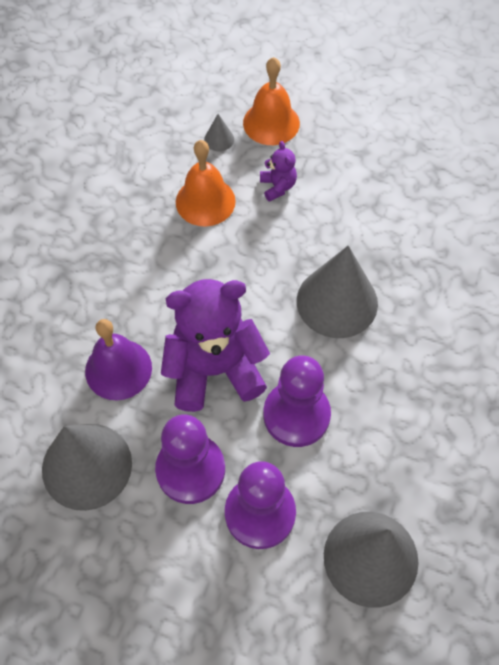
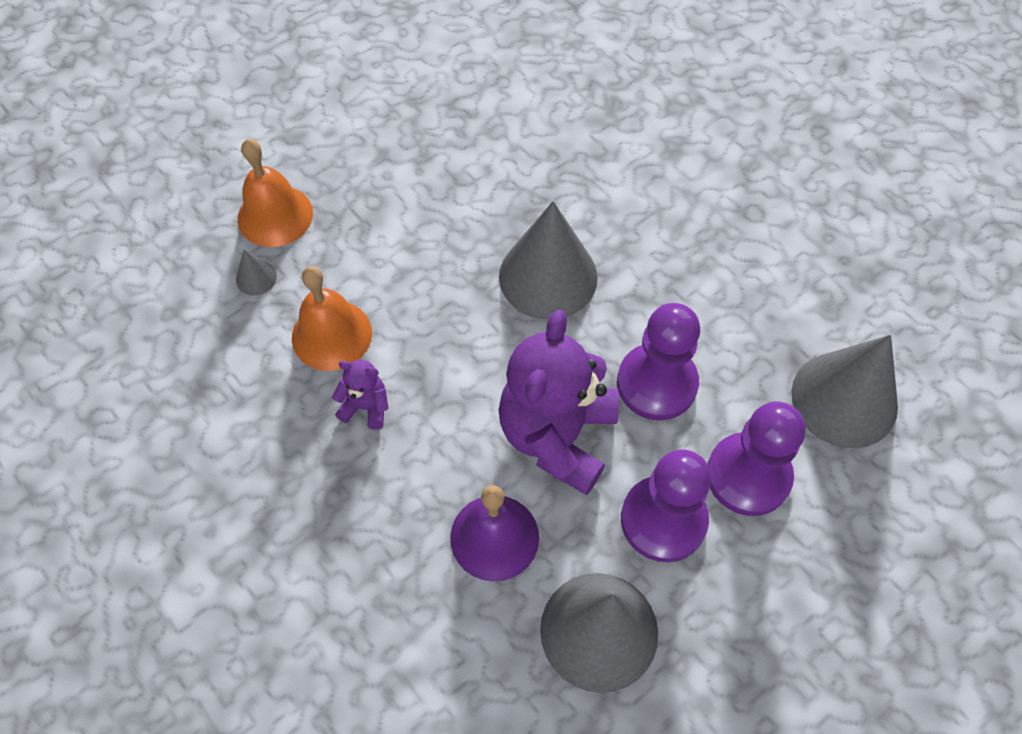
camera: 60 degrees left, 0 degrees up
purple teddy bear [260,141,297,202] -> purple teddy bear moved to [332,360,389,429]

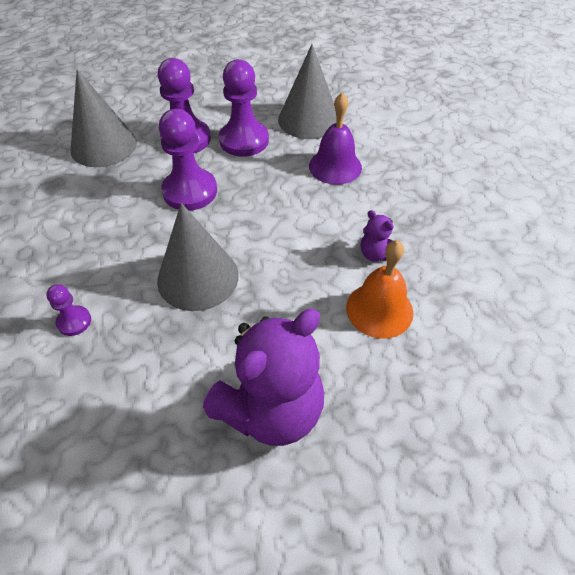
camera: 150 degrees left, 10 degrees down
grey cone [236,249,277,295] -> none
orange bell [238,139,313,247] -> none
purple teddy bear [498,310,619,495] -> purple teddy bear moved to [203,309,324,446]
none -> purple pawn [46,284,91,336]

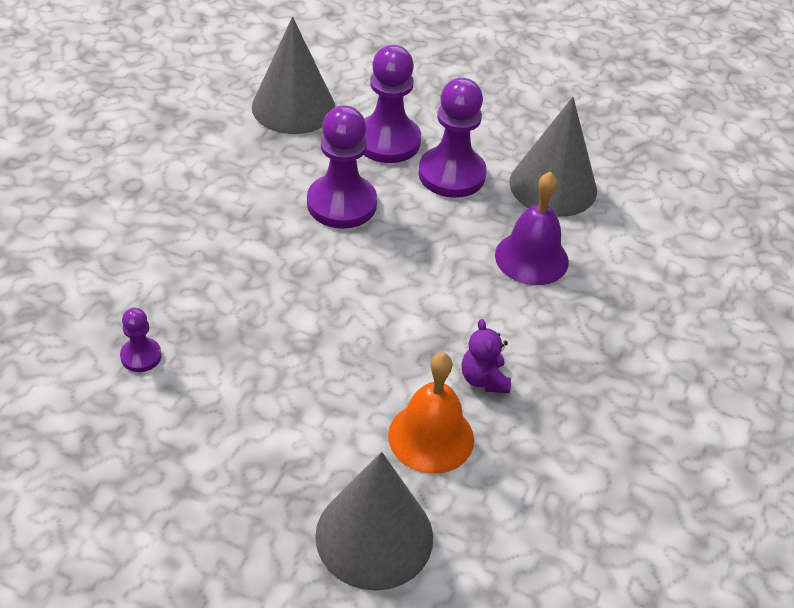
camera: 30 degrees right, 5 degrees down
purple pawn [46,284,91,336] -> purple pawn moved to [120,308,162,372]
grey cone [157,203,239,311] -> grey cone moved to [315,452,433,591]
purple teddy bear [203,309,324,446] -> none

